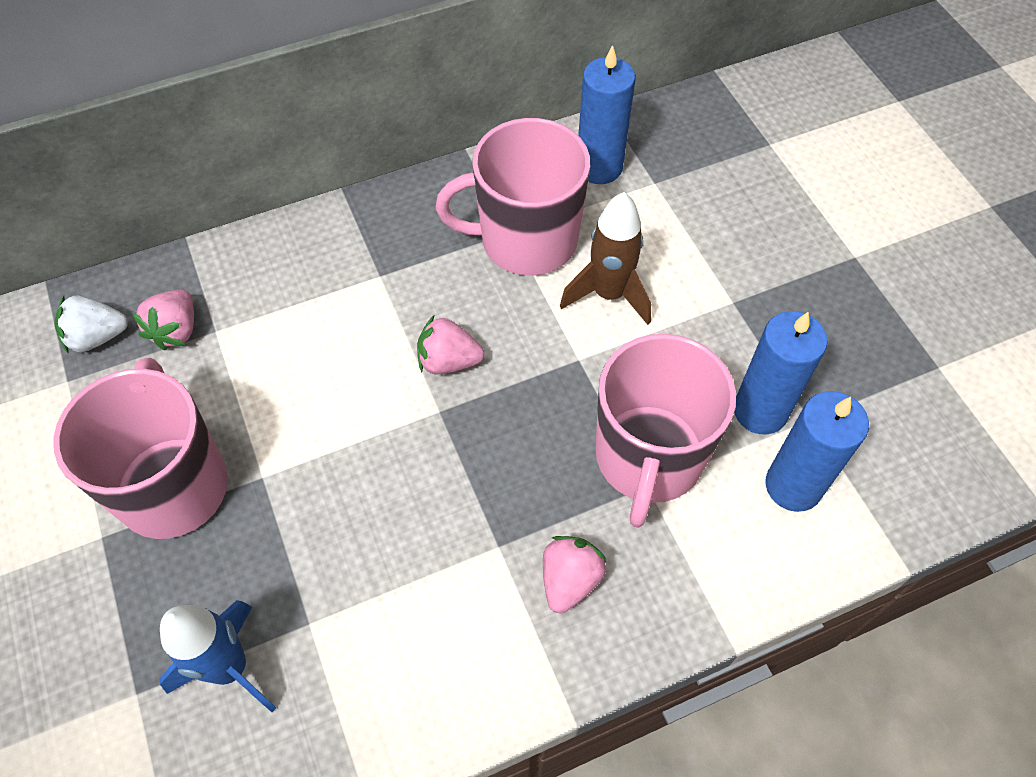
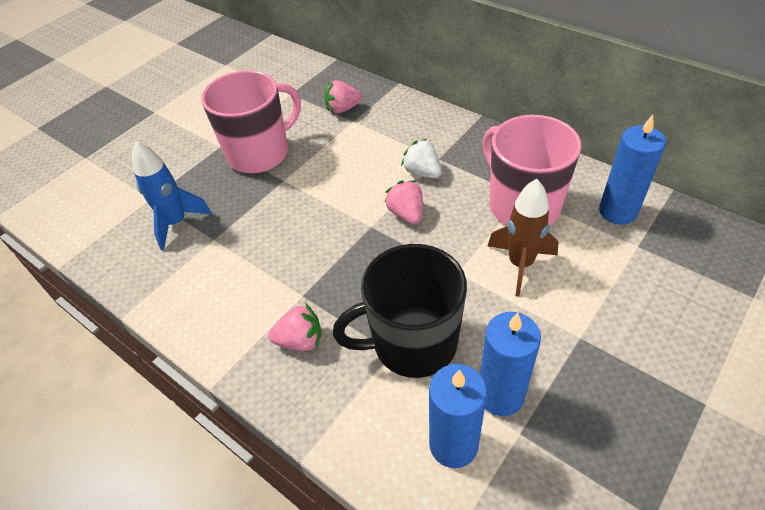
camera: 65 degrees right, 10 degrees down
white strawberry [54,296,128,354] -> white strawberry moved to [401,139,442,178]
pink mug [595,334,736,528] -> black mug [333,244,467,378]

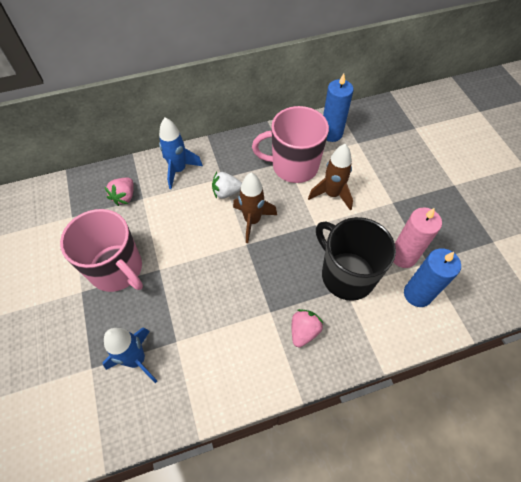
camera: 60 degrees left, 10 degrees up
pink mug [201,70,301,173] -> pink mug turned 135 degrees clockwise [60,209,143,292]
black mug [333,244,467,378] -> black mug turned 120 degrees clockwise [316,217,396,301]
pink strawberry [385,180,423,224] -> brown rocket [233,173,277,243]
blue candle [480,312,541,416] -> pink candle [393,207,442,268]
none -> blue rocket [159,117,203,189]

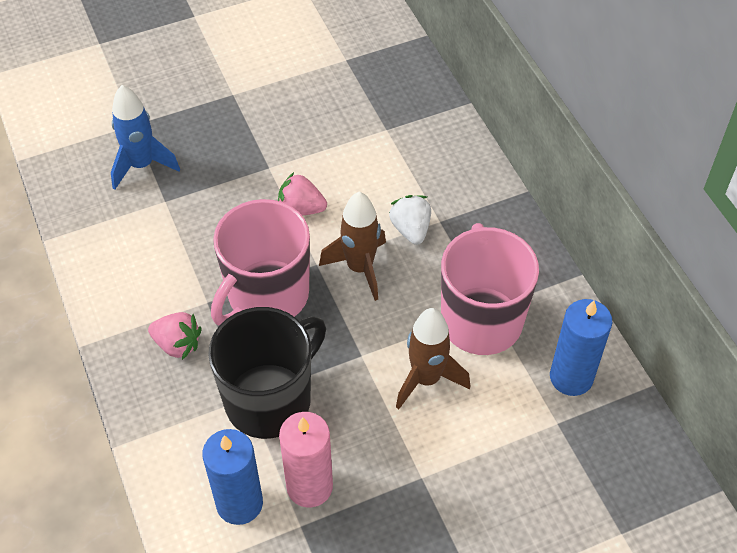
camera: 85 degrees right, 5 degrees down
pink mug [60,209,143,292] -> pink mug moved to [211,199,310,326]
pink strawberry [105,178,134,206] -> pink strawberry moved to [278,172,327,216]
blue rocket [159,117,203,189] -> none

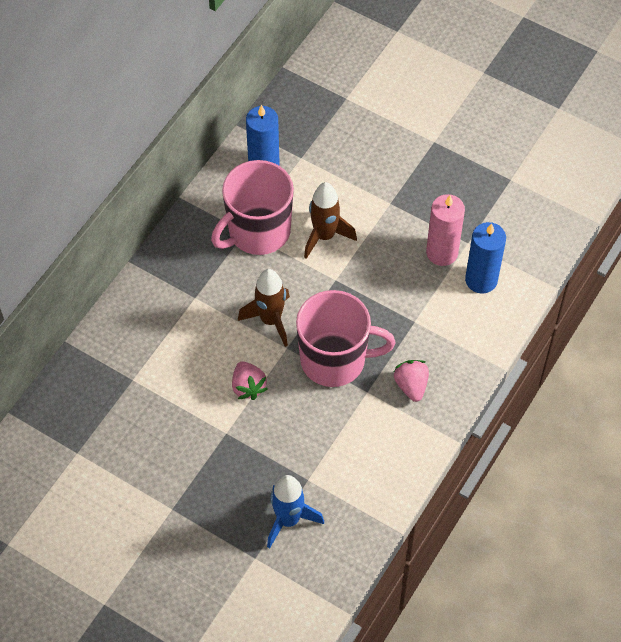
camera: 125 degrees left, 5 degrees up
black mug [208,307,326,439] -> none
white strawberry [389,195,431,245] -> none

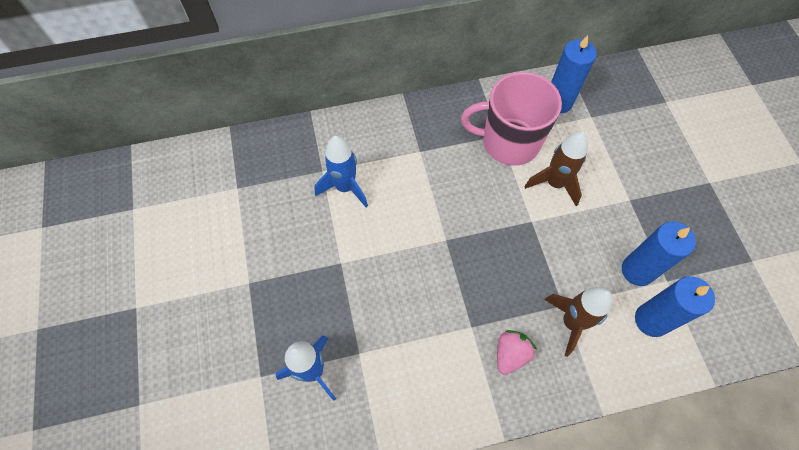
camera: 45 degrees right, 5 degrees up
pink strawberry [232,361,268,400] -> none
brown rocket [238,269,290,347] -> brown rocket moved to [544,287,612,357]
pink mug [296,290,395,387] -> none
pink candle [426,194,465,266] -> blue candle [622,221,696,286]
none -> blue rocket [315,136,368,207]

